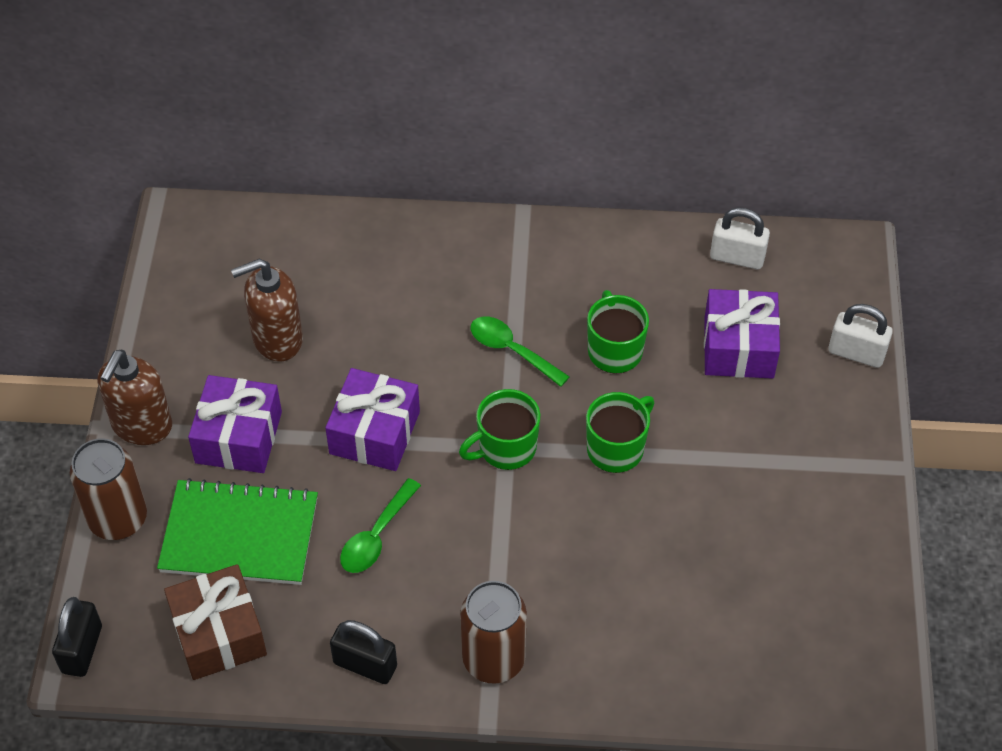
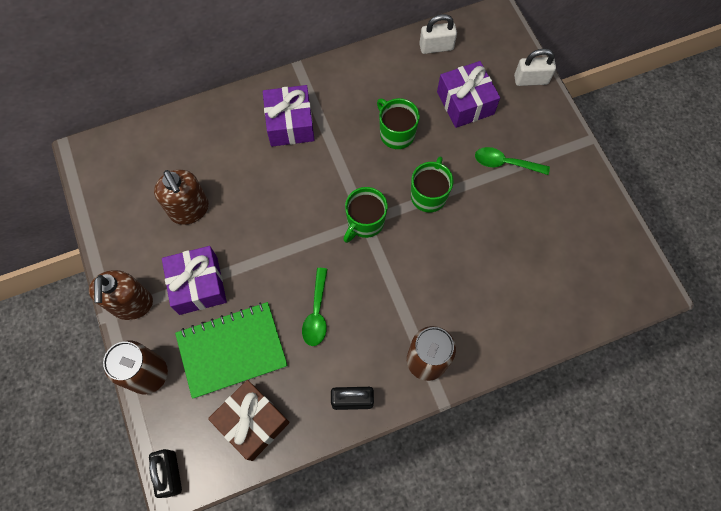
camera: 25 degrees left, 15 degrees up
brown soap dispenser [231,259,303,362] -> brown soap dispenser turned 75 degrees counterclockwise [154,170,209,225]
purple gift [325,368,420,471] -> purple gift moved to [263,85,315,147]
green spoon [470,316,570,387] -> green spoon moved to [475,147,550,175]

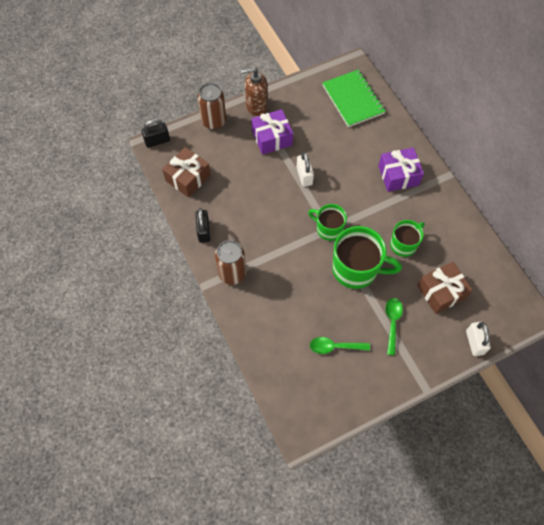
camera: 85 degrees right, 5 degrees down
brown soap dispenser [154,170,209,225] -> none
green notebook [175,302,288,399] -> green notebook moved to [322,69,386,127]
green spoon [302,268,327,346] -> green spoon moved to [310,337,370,354]
green mug [411,156,453,212] -> green mug [332,226,402,289], size x1.67
white padlock [419,14,457,54] -> white padlock moved to [297,152,314,187]
purple gift [437,61,500,128] -> brown gift [417,262,472,314]

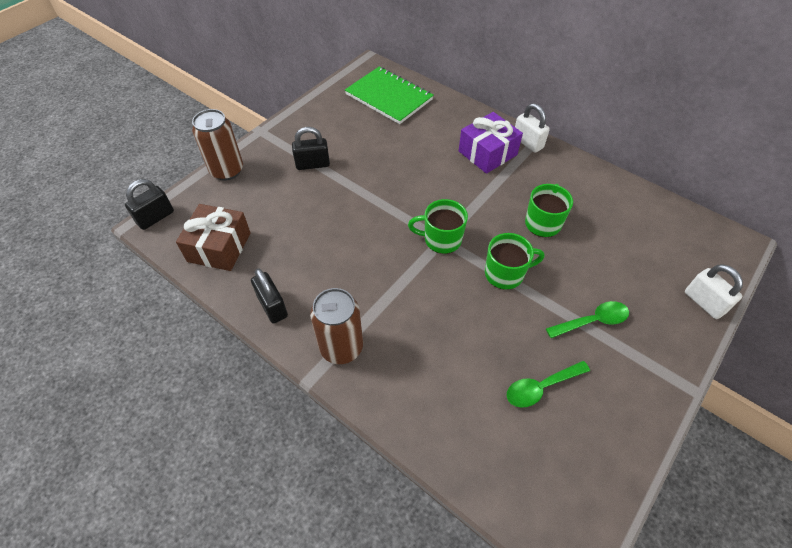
camera: 25 degrees left, 10 degrees down
brown soap dispenser [240,67,268,116] -> none
purple gift [251,109,293,155] -> black padlock [292,127,330,170]
white padlock [297,152,314,187] -> white padlock moved to [515,103,550,153]
green mug [332,226,402,289] -> green mug [485,233,544,290], size x0.60
green spoon [385,298,403,355] -> green spoon turned 90 degrees clockwise [546,301,629,338]
brown gift [417,262,472,314] -> none

